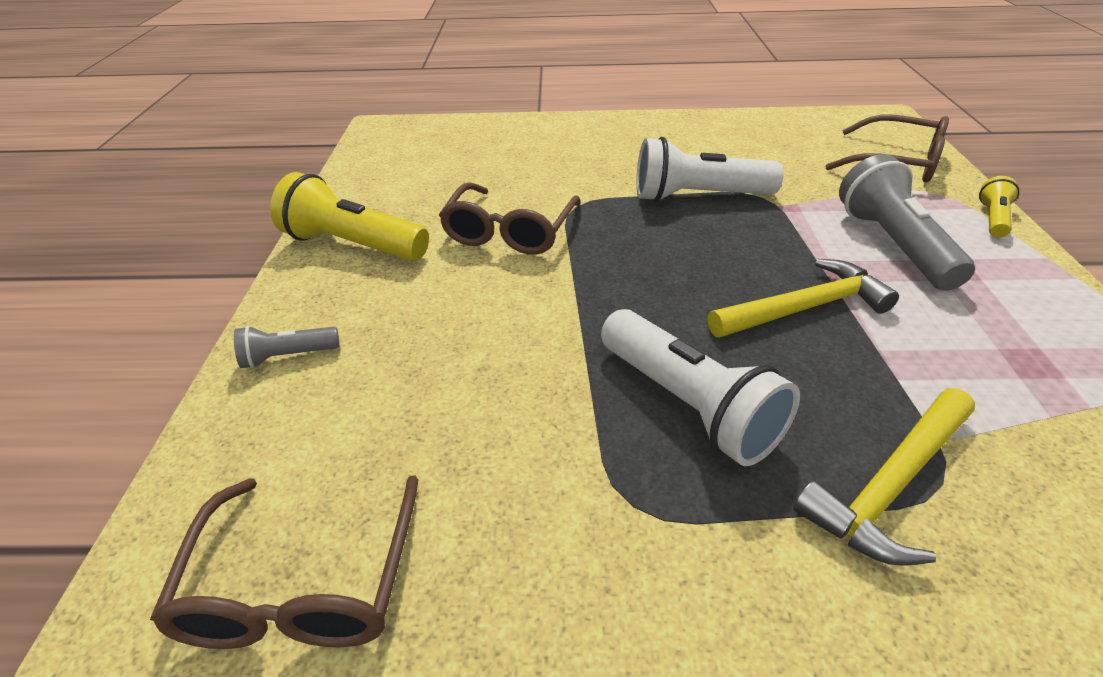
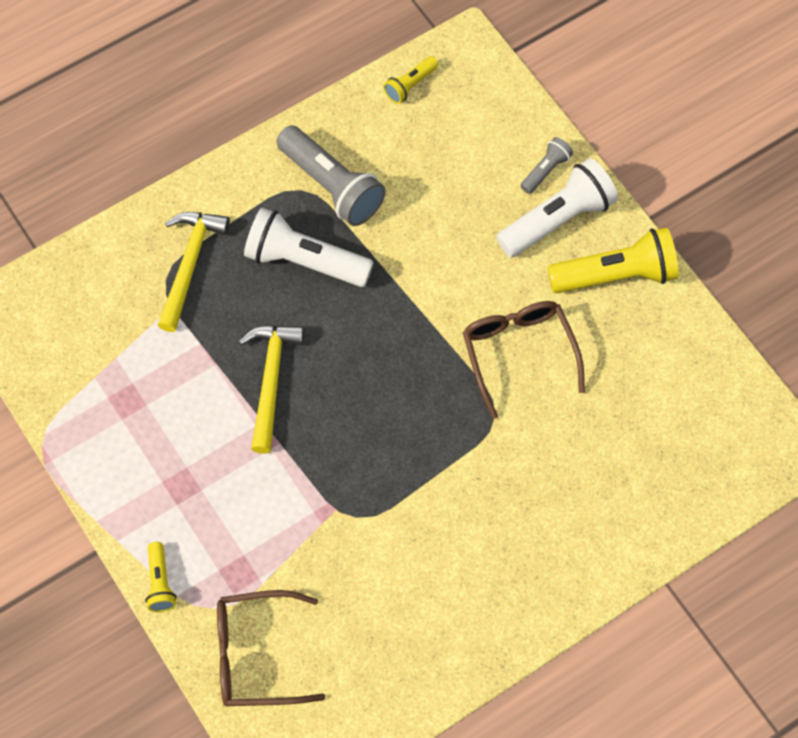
camera: 145 degrees right, 25 degrees up
brown glasses [150,475,418,649] -> yellow flashlight [383,56,438,104]
white flashlight [636,137,784,202] -> white flashlight moved to [496,158,618,257]
yellow hammer [708,259,899,337] -> yellow hammer turned 150 degrees clockwise [239,325,304,454]
grey flashlight [839,154,975,291] -> grey flashlight moved to [276,126,386,226]

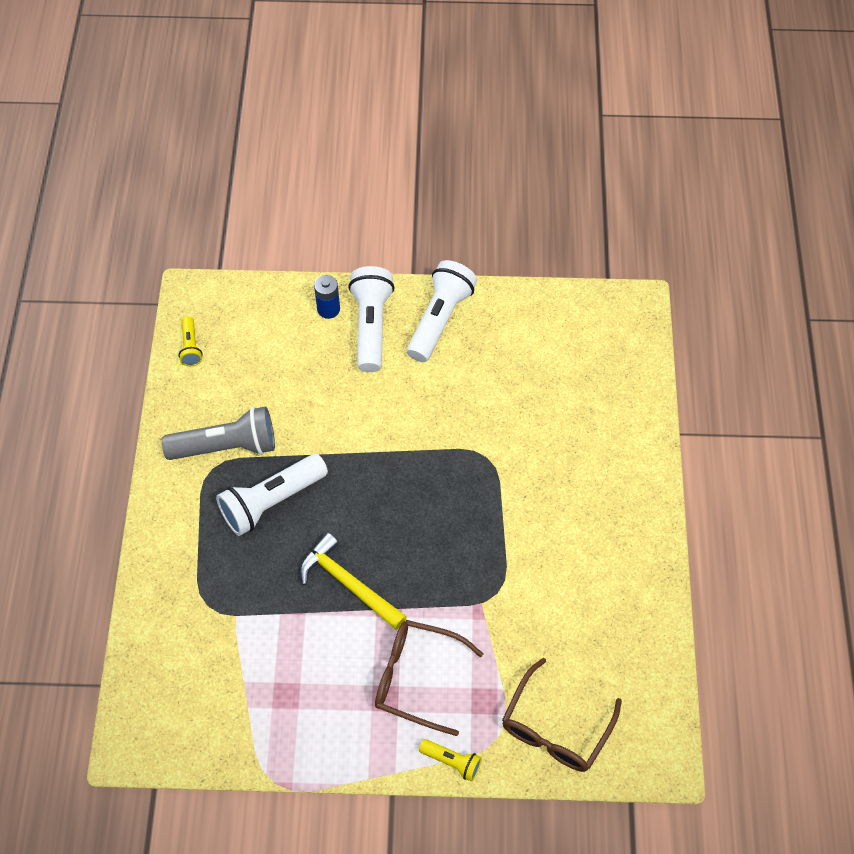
camera: 55 degrees left, 5 degrees down
yellow hammer [157,212,230,332] -> none
brown glasses [463,301,585,419] -> brown glasses moved to [375,620,483,736]
grey flashlight [521,137,573,194] -> blue battery [314,275,340,319]
yellow flashlight [548,227,679,293] -> white flashlight [407,260,477,362]

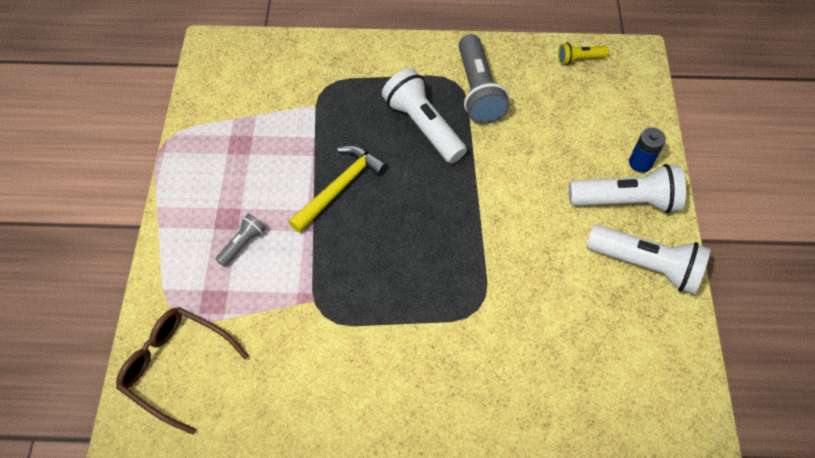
camera: 90 degrees right, 0 degrees up
brown glasses [375,620,483,736] -> grey flashlight [216,213,266,267]
yellow flashlight [419,739,482,782] -> none

